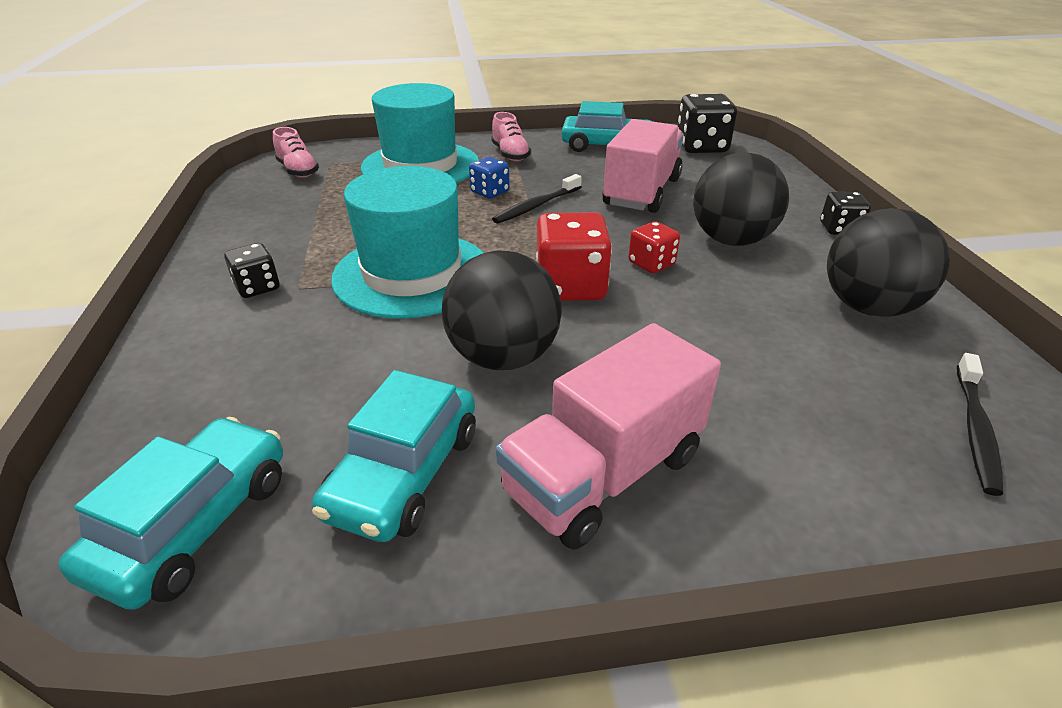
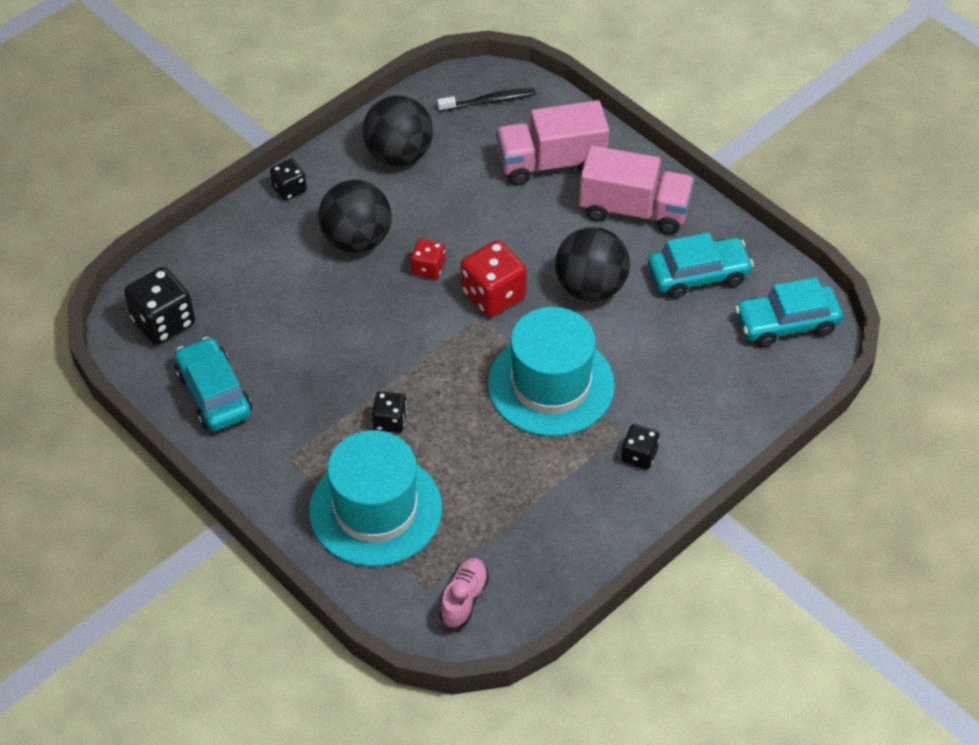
camera: 125 degrees left, 15 degrees up
blue dice [469,157,509,198] -> black dice [372,391,407,433]
pink shoe [491,112,531,161] -> none
black toothbrush [492,174,582,224] -> none
pink truck [603,119,684,213] -> pink truck moved to [496,100,609,185]

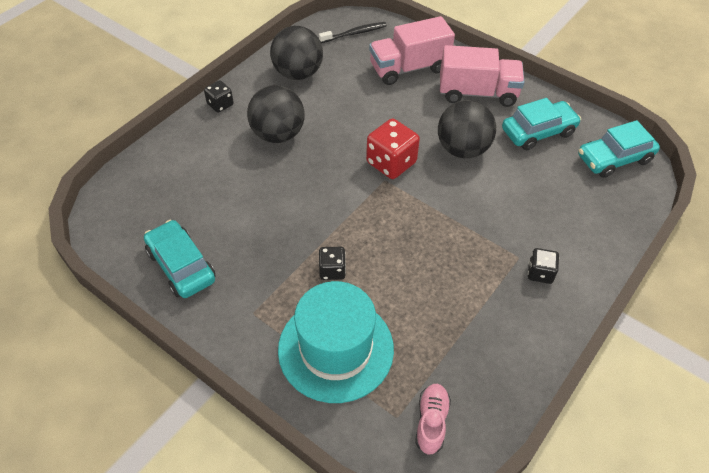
camera: 10 degrees left, 0 degrees up
black dice [124,267,195,345] -> none
red dice [411,238,445,279] -> none
turquoise hat [488,307,615,436] -> none

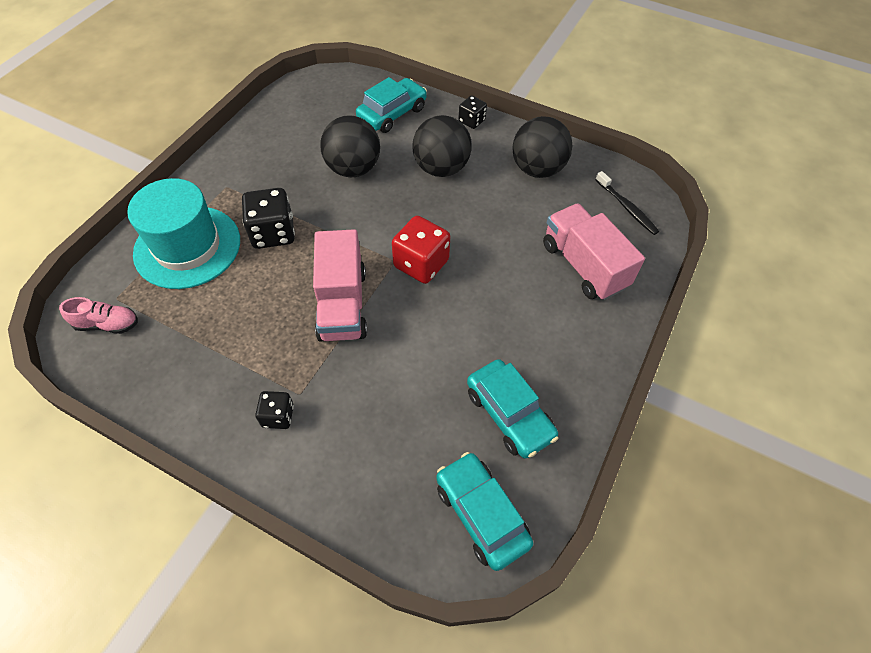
camera: 80 degrees right, 5 degrees up
turquoise car [144,220,216,298] -> turquoise car moved to [356,77,427,133]
black dice [319,247,346,280] -> black dice [242,188,295,249], size x1.74
black ball [438,100,496,158] -> black ball moved to [320,115,380,177]
pink truck [440,45,525,107] -> pink truck moved to [313,229,367,342]

